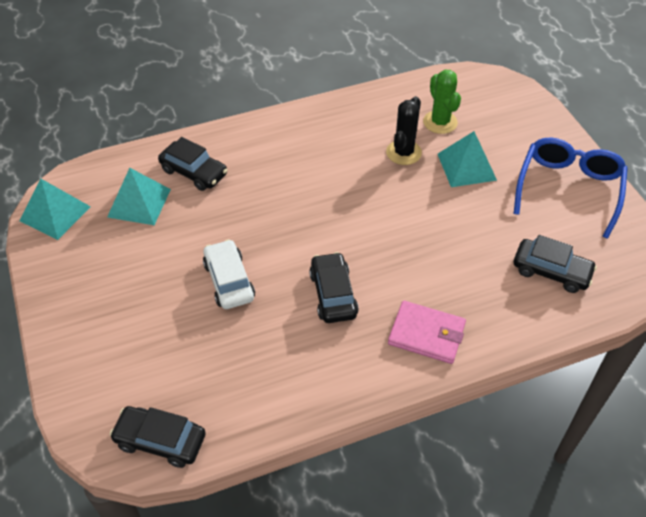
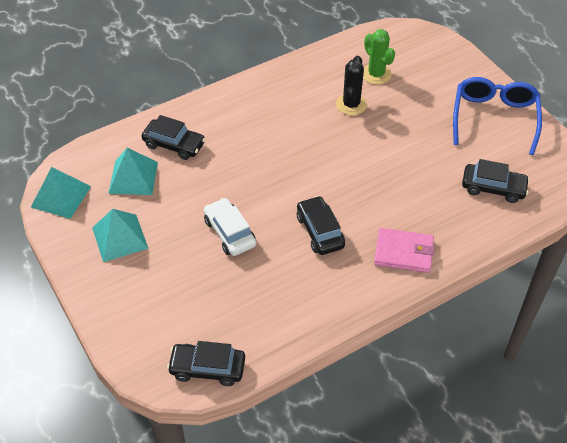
camera: 10 degrees left, 0 degrees up
turquoise pyramid [438,131,497,187] -> turquoise pyramid moved to [92,209,149,262]

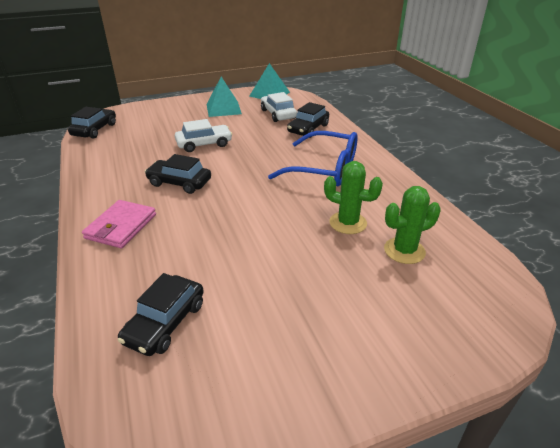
camera: 100 degrees right, 15 degrees down
turquoise pyramid [108,148,158,195] -> white car [261,92,297,122]
black car [297,196,345,255] -> black car turned 150 degrees counterclockwise [145,154,211,194]
black cactus [336,56,367,116] -> green cactus [324,161,383,234]
blue glasses [453,77,542,155] -> blue glasses moved to [268,131,358,186]

